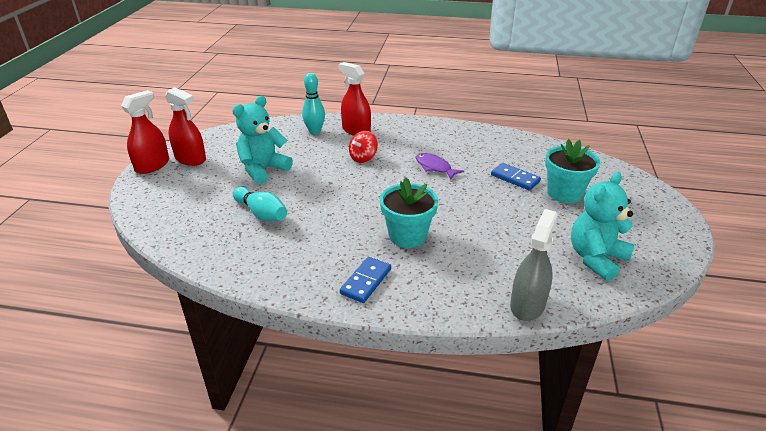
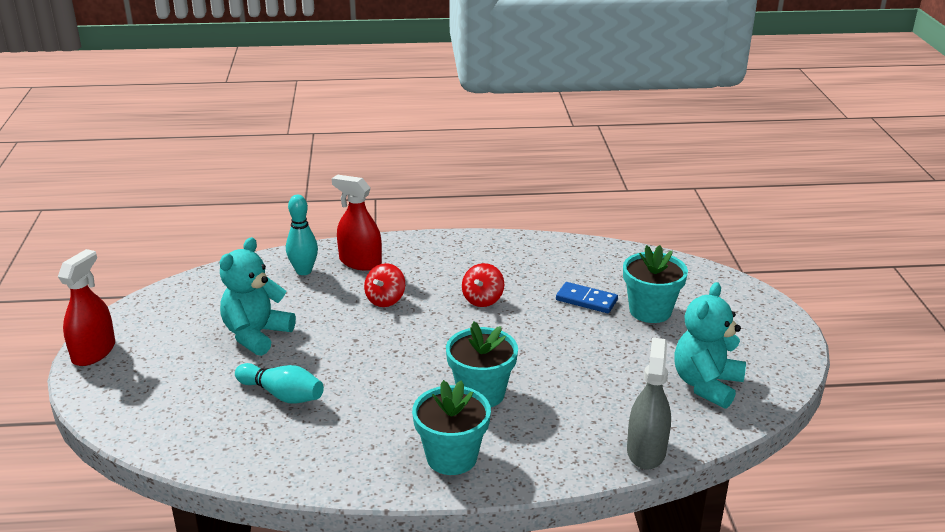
camera: 15 degrees left, 5 degrees down
red spray bottle [165,87,206,166] -> none
blue domino [340,257,391,303] -> turquoise flower pot [412,380,491,475]
purple fish [416,153,464,180] -> red spinning top [462,263,504,307]

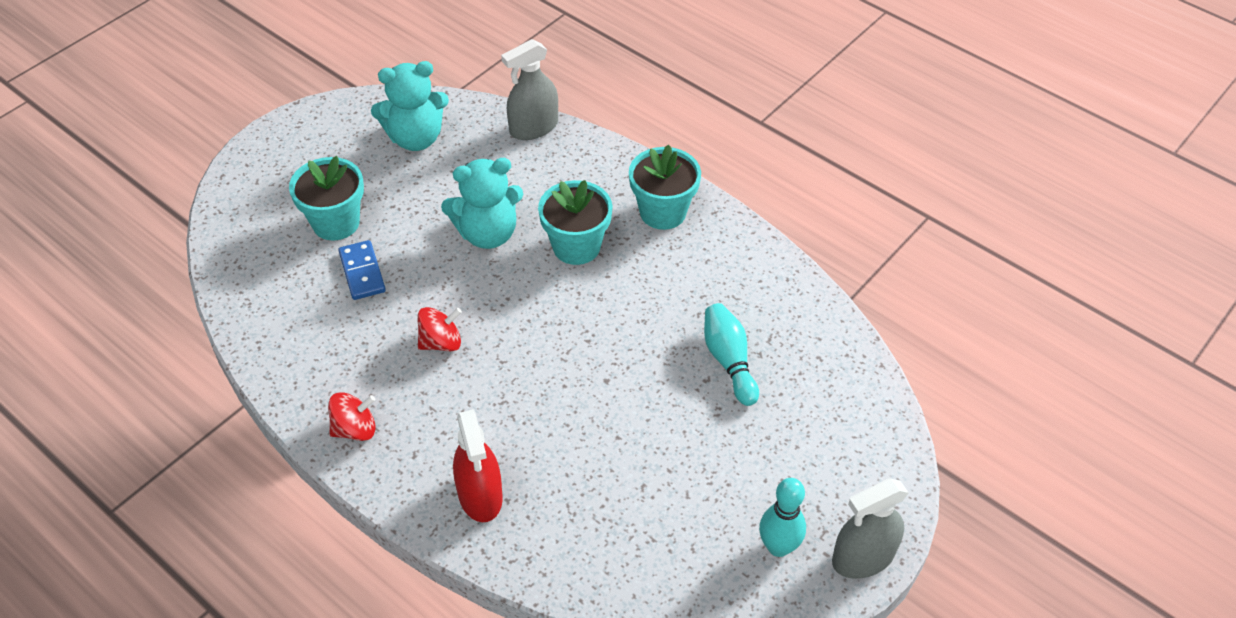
camera: 135 degrees left, 20 degrees up
red spray bottle [58,249,115,366] -> grey spray bottle [832,478,909,579]
turquoise teddy bear [220,237,296,356] -> turquoise teddy bear moved to [441,158,524,249]
turquoise bowling pin [286,195,318,275] -> turquoise bowling pin moved to [759,478,806,557]
red spinning top [364,263,405,307] -> red spinning top moved to [328,392,376,441]

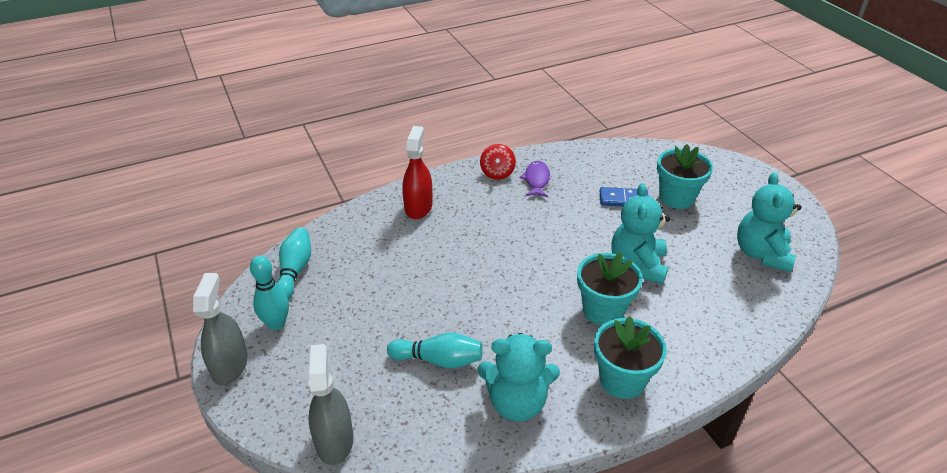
camera: 115 degrees right, 10 degrees down
red spinning top [417,307,462,351] -> none
red spray bottle [453,409,503,522] -> red spray bottle turned 90 degrees clockwise [402,126,433,219]
grey spray bottle [501,39,558,140] -> grey spray bottle moved to [308,344,354,465]
none -> turquoise bowling pin [277,228,311,299]
none -> turquoise teddy bear [478,333,560,422]
none -> purple fish [519,161,550,197]

